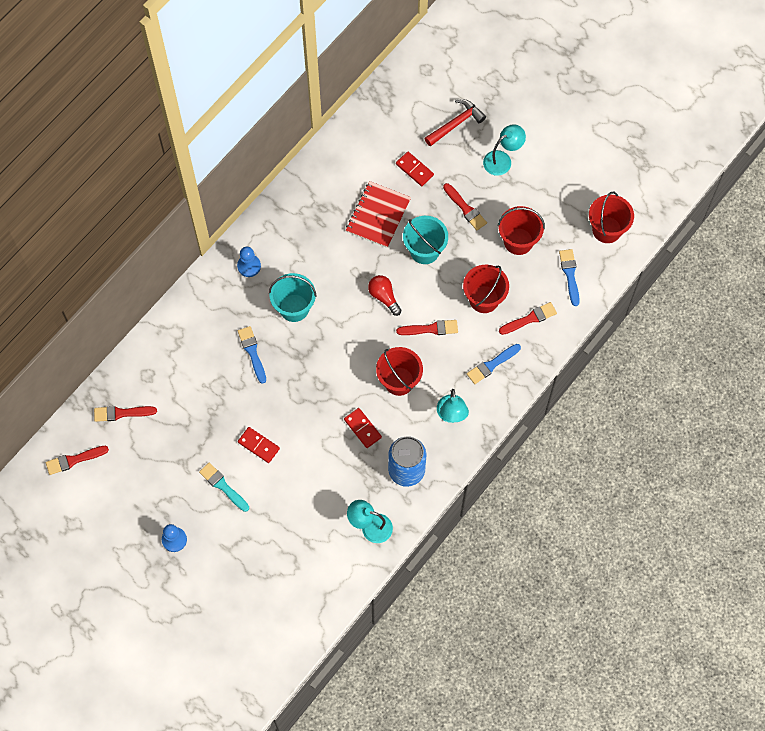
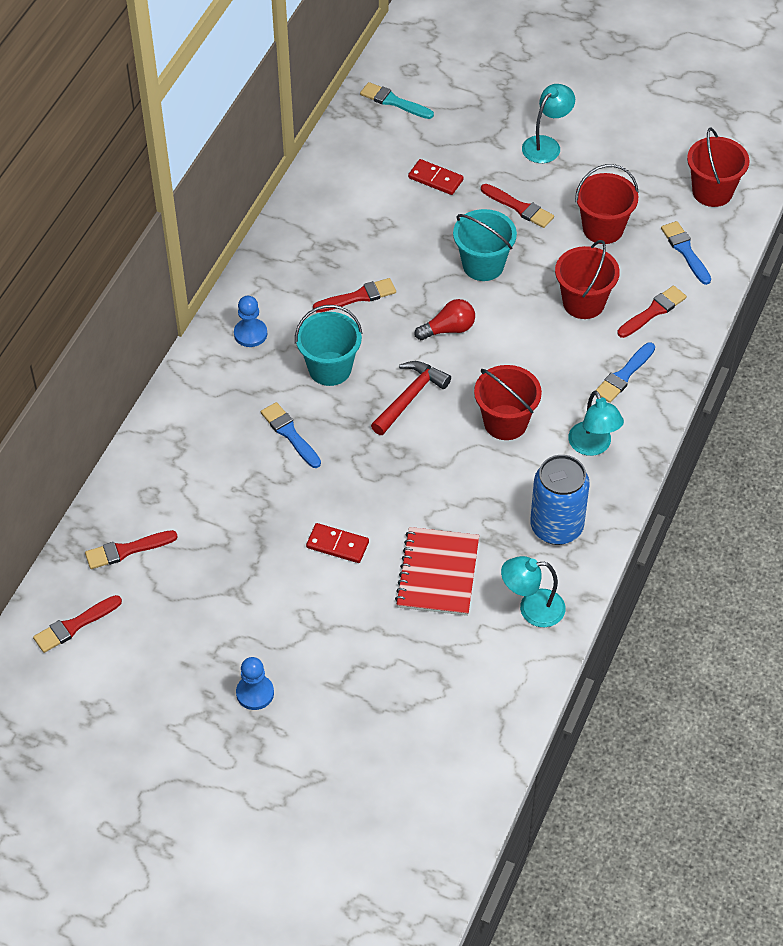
camera: 15 degrees left, 15 degrees down
turquoise brush [199,463,249,512] -> turquoise brush moved to [360,82,434,119]
red domino [344,408,382,448] -> none
red notebook [346,181,411,248] -> red notebook moved to [395,527,479,616]
red light bulb [368,275,402,316] -> red light bulb turned 120 degrees clockwise [415,299,475,340]
red brush [396,320,458,335] -> red brush moved to [313,278,396,312]
red hammer [424,99,486,147] -> red hammer moved to [371,361,451,435]

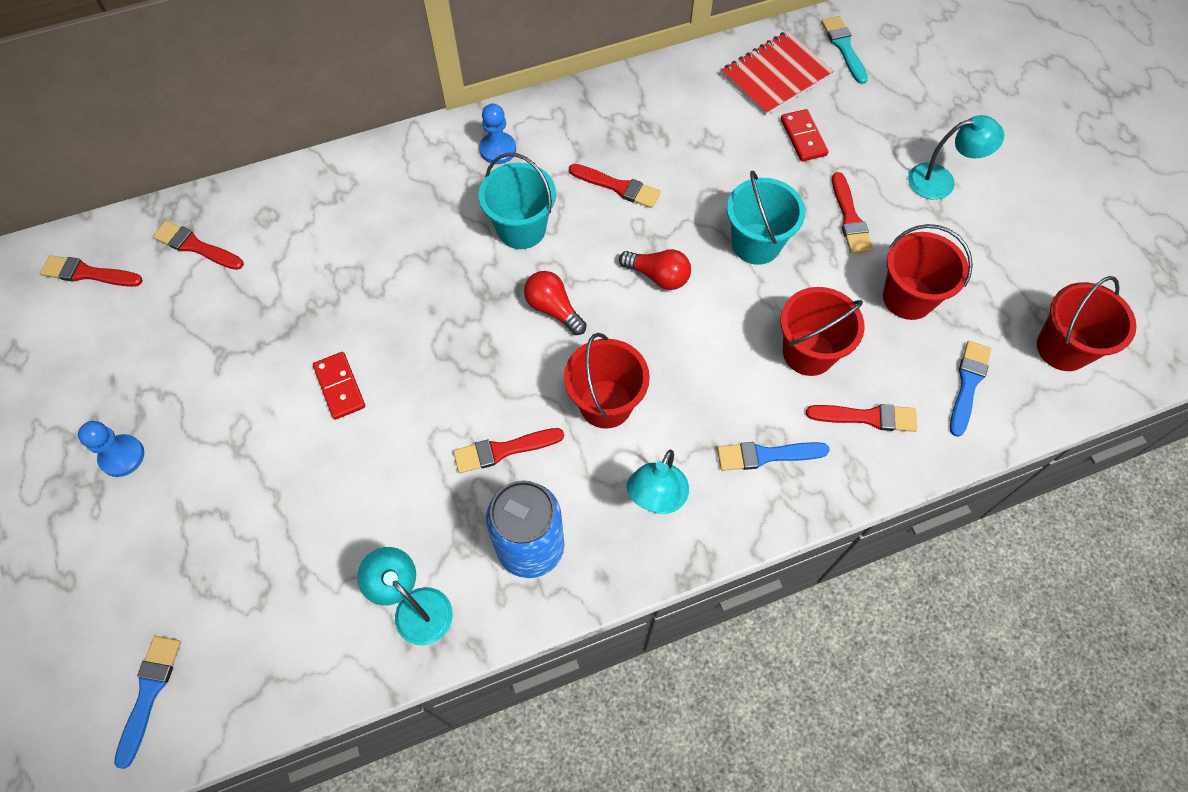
camera: 45 degrees right, 10 degrees up
blue brush [261,402,321,468] -> blue brush moved to [114,636,181,769]
red hammer [371,361,451,435] -> red light bulb [524,271,587,335]
red notebook [395,527,479,616] -> red notebook moved to [721,31,834,116]
none -> red brush [453,428,564,473]

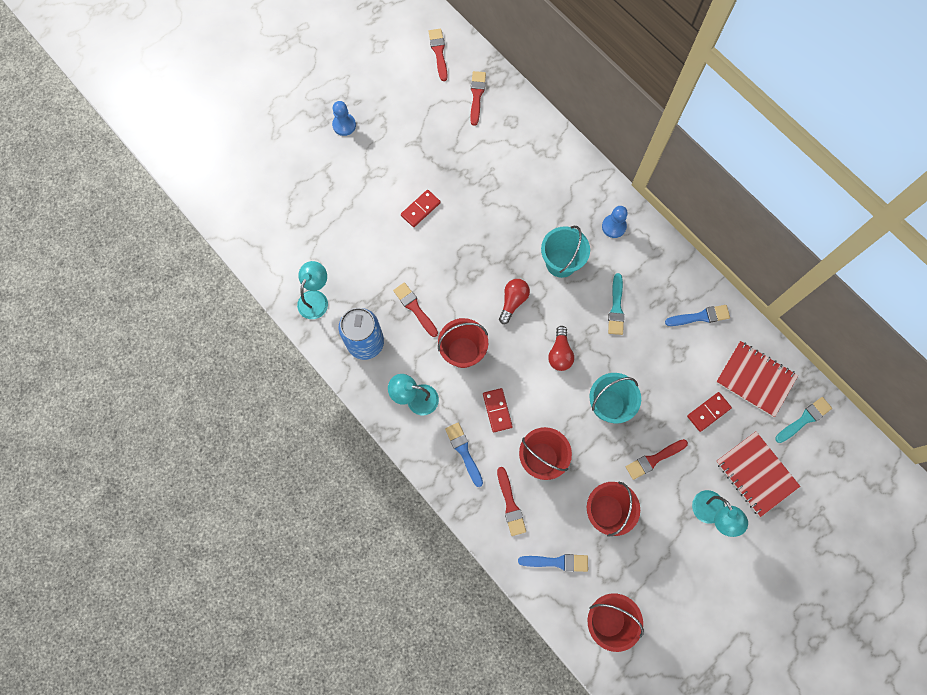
camera: 70 degrees right, 10 degrees up
blue brush [114,636,181,769] -> blue brush moved to [665,305,730,326]
red brush [569,164,661,208] -> turquoise brush [608,273,625,335]
none -> red domino [483,388,513,432]
none -> red notebook [716,432,800,517]

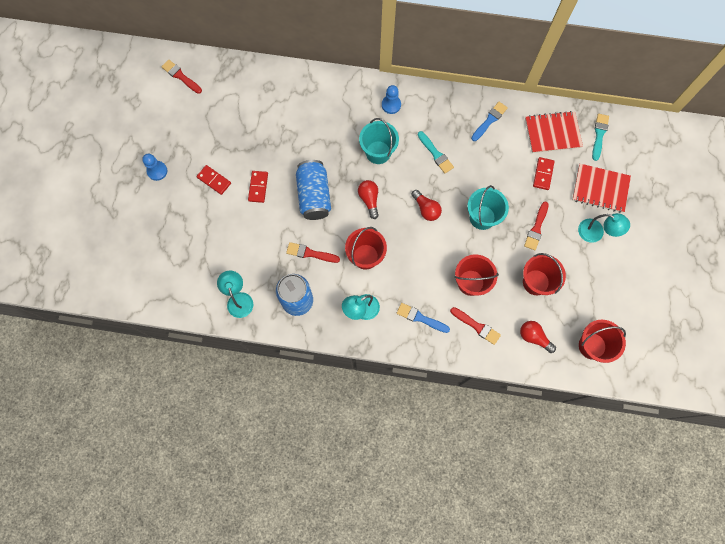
camera: 40 degrees left, 0 degrees up
red brush [470,71,486,126] -> none
red domino [483,388,513,432] -> red domino moved to [196,165,231,195]
blue brush [518,554,588,572] -> red light bulb [520,321,556,353]
none -> blue can [296,160,331,220]

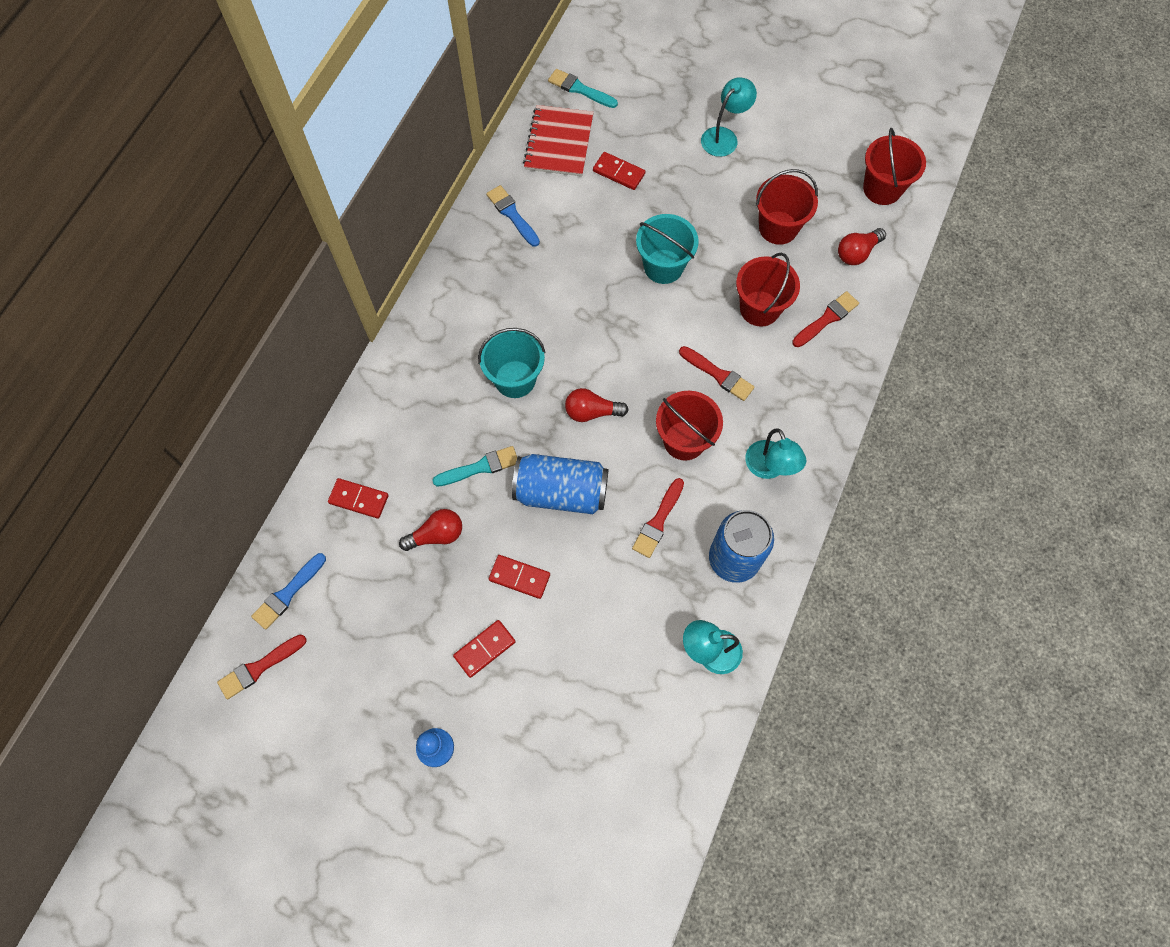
camera: 75 degrees left, 5 degrees down
blue pawn [382,85,401,114] -> none
blue brush [397,303,450,333] -> blue brush moved to [251,553,326,630]
red light bulb [412,190,442,221] -> red light bulb moved to [399,509,462,551]
turquoise brush [418,131,454,173] -> turquoise brush moved to [432,446,517,487]
red brush [524,201,549,250] -> red brush moved to [679,346,754,401]
red notebook [572,164,631,213] -> none
none -> red domino [328,478,388,519]

